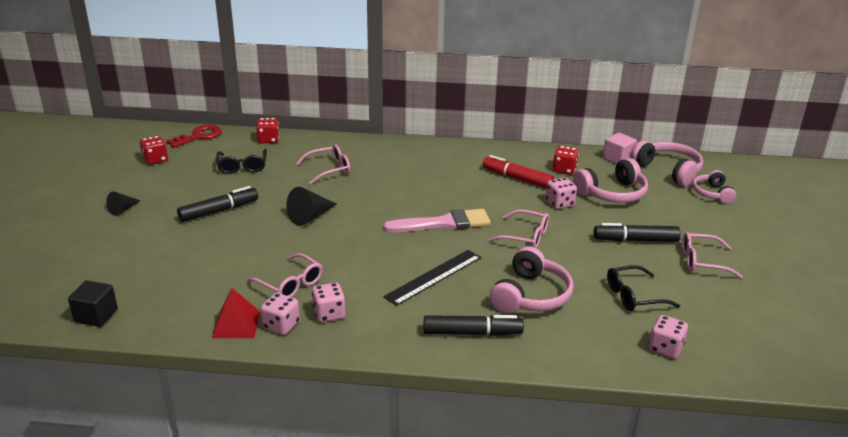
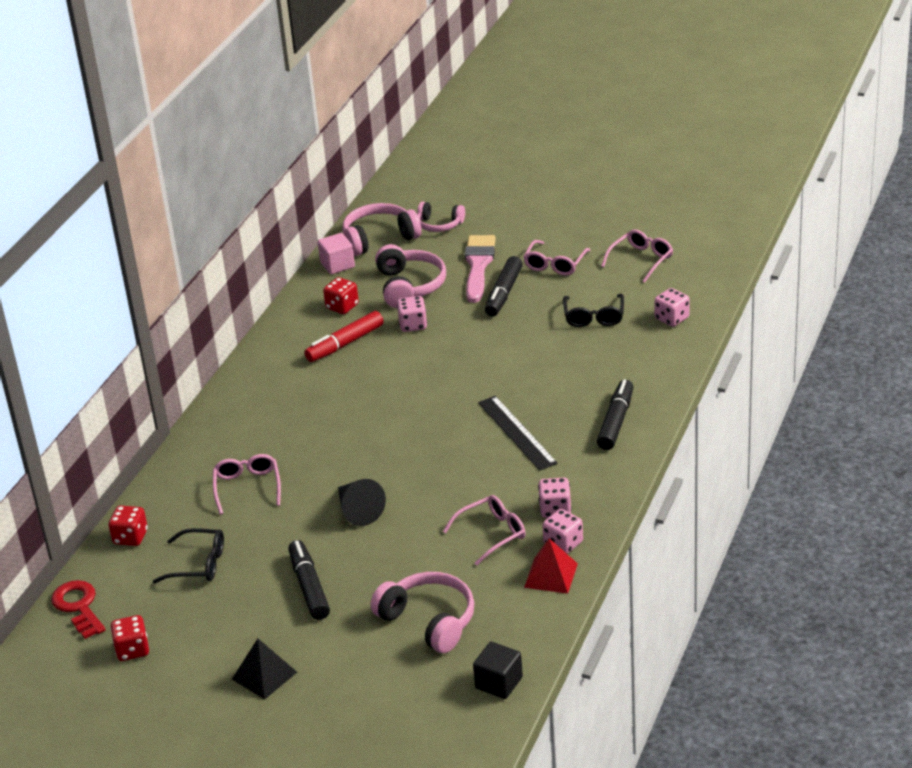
camera: 70 degrees left, 5 degrees up
black cone [106,191,141,216] -> black pyramid [232,639,297,700]
pink brush [383,209,491,232] -> pink brush moved to [465,235,496,303]
pink glasses [488,209,549,248] -> pink glasses moved to [601,229,673,283]
pink headphones [490,246,573,314] -> pink headphones moved to [370,572,475,653]

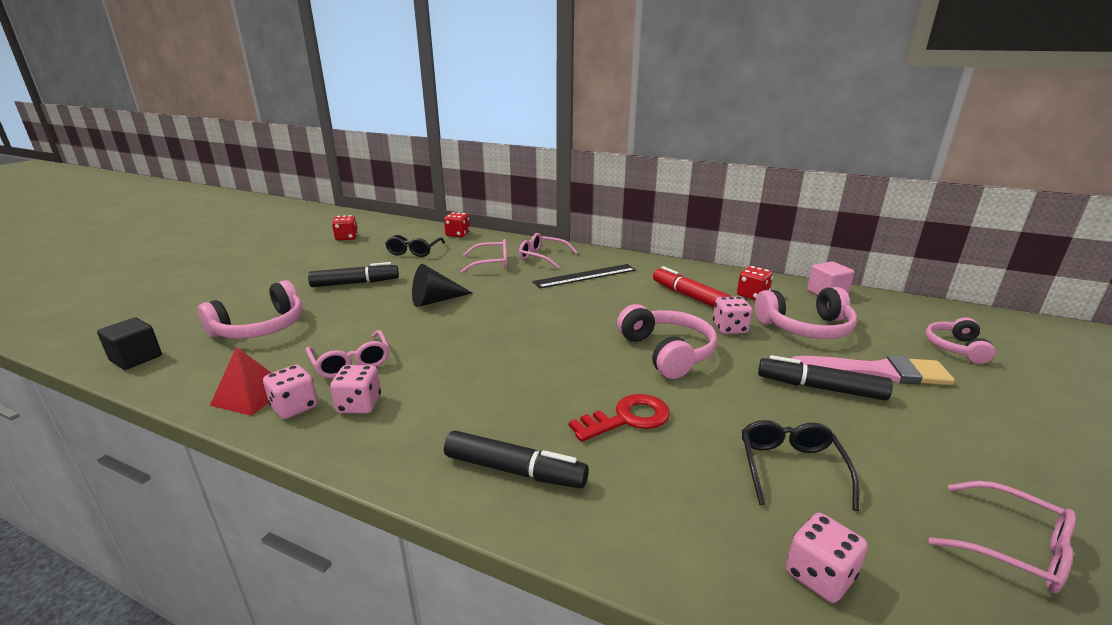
camera: 90 degrees right, 10 degrees down
red key [51,580,106,639] -> red key moved to [569,394,670,442]
black pyramid [232,639,297,700] -> none
pink headphones [343,203,422,256] -> pink headphones moved to [617,304,717,379]
black ruler [478,396,558,470] -> black ruler moved to [533,264,636,289]
pink glasses [523,240,590,276] -> pink glasses moved to [519,233,578,269]
black glasses [563,294,624,327] -> black glasses turned 90 degrees clockwise [742,420,859,511]

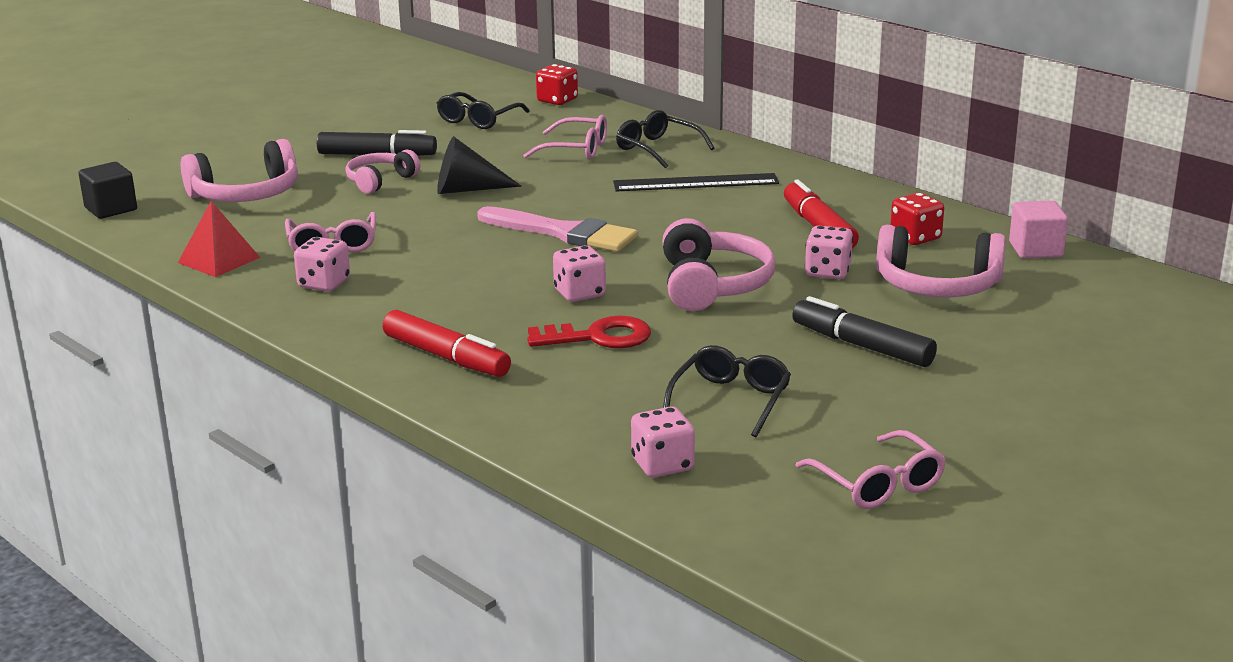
camera: 20 degrees right, 0 degrees up
pink dice [263,365,318,419] -> pink dice moved to [553,245,606,302]
red dice [332,215,358,241] -> none
black marker [444,431,589,488] -> red marker [383,310,511,377]
pink glasses [519,233,578,269] -> black glasses [616,110,714,169]
pink brush [791,355,955,385] -> pink brush moved to [477,206,638,252]
pink headphones [925,318,996,364] -> pink headphones moved to [345,150,420,194]

